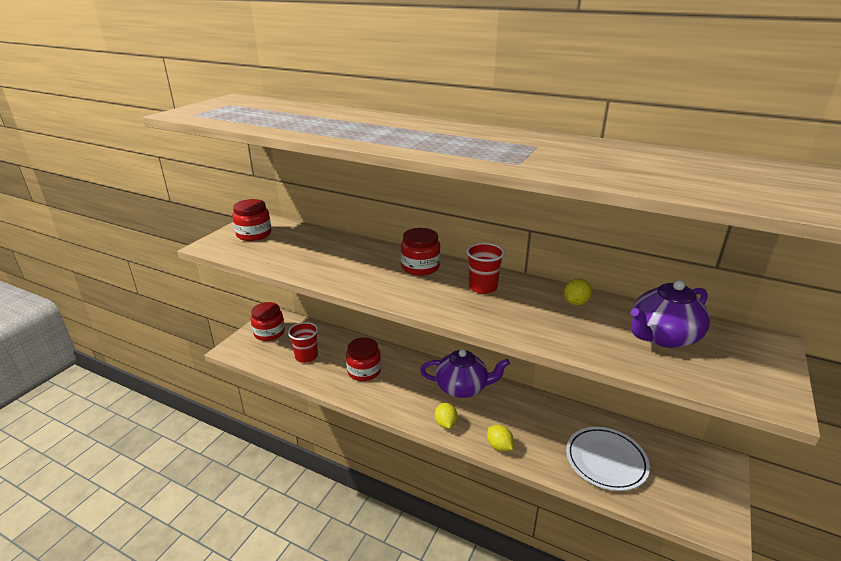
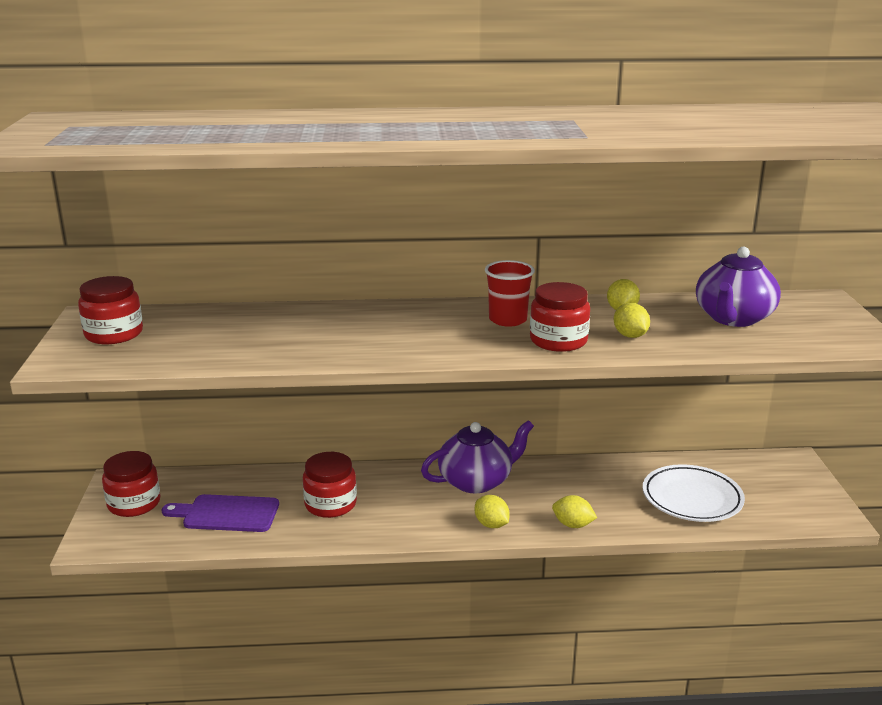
camera: 30 degrees left, 5 degrees down
red cup [288,322,318,363] -> purple cutting board [162,494,279,532]
red jar [401,228,441,276] -> red jar moved to [530,282,590,352]
none -> yellow lemon [614,303,650,338]

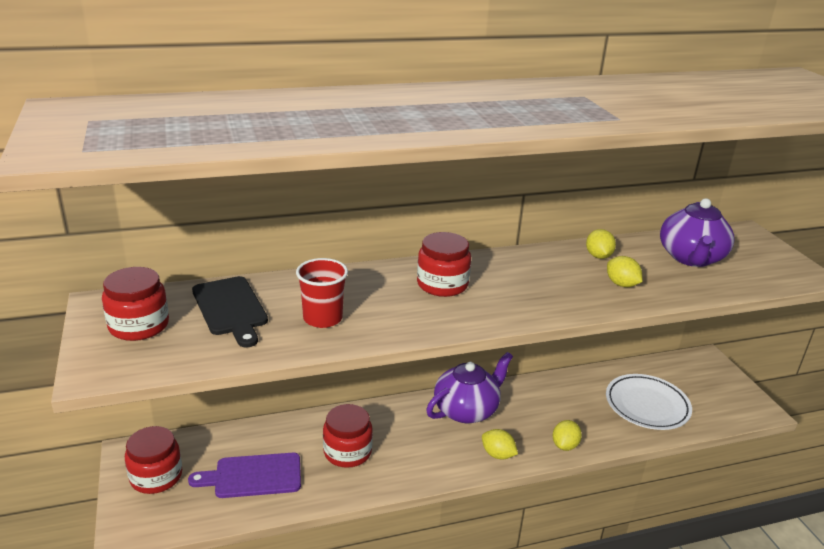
camera: 15 degrees left, 5 degrees up
red cup [485,260,535,327] -> red cup moved to [296,258,348,328]
red jar [530,282,590,352] -> red jar moved to [417,232,471,297]
yellow lemon [552,495,597,528] -> yellow lemon turned 75 degrees counterclockwise [553,420,582,451]
none -> black cutting board [192,276,268,348]

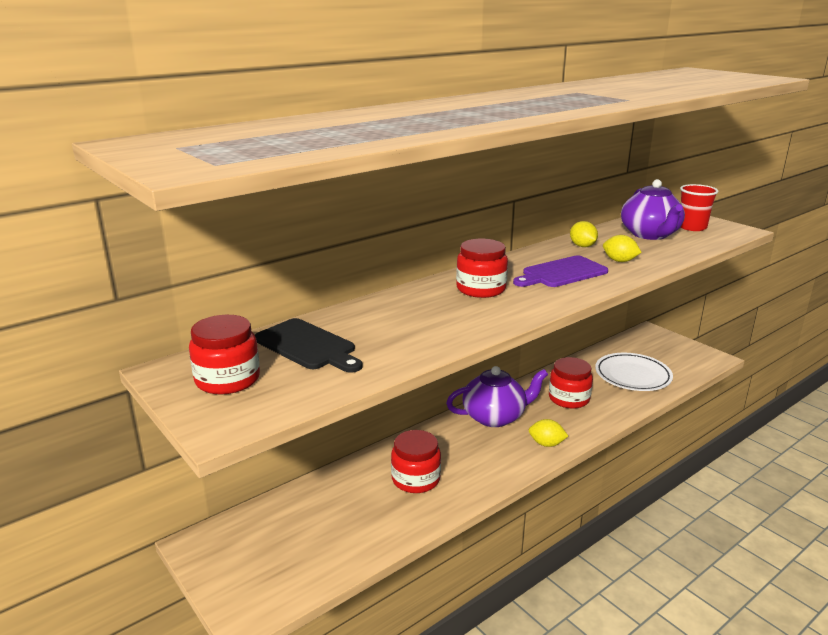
camera: 20 degrees left, 5 degrees down
red jar [125,426,182,494] -> red jar moved to [549,357,593,409]
purple cutting board [188,453,301,498] -> purple cutting board moved to [513,256,608,287]
red cup [296,258,348,328] -> red cup moved to [680,184,718,231]
purple teapot [426,352,513,423] -> purple teapot turned 45 degrees clockwise [446,366,548,427]
yellow lemon [553,420,582,451] -> none

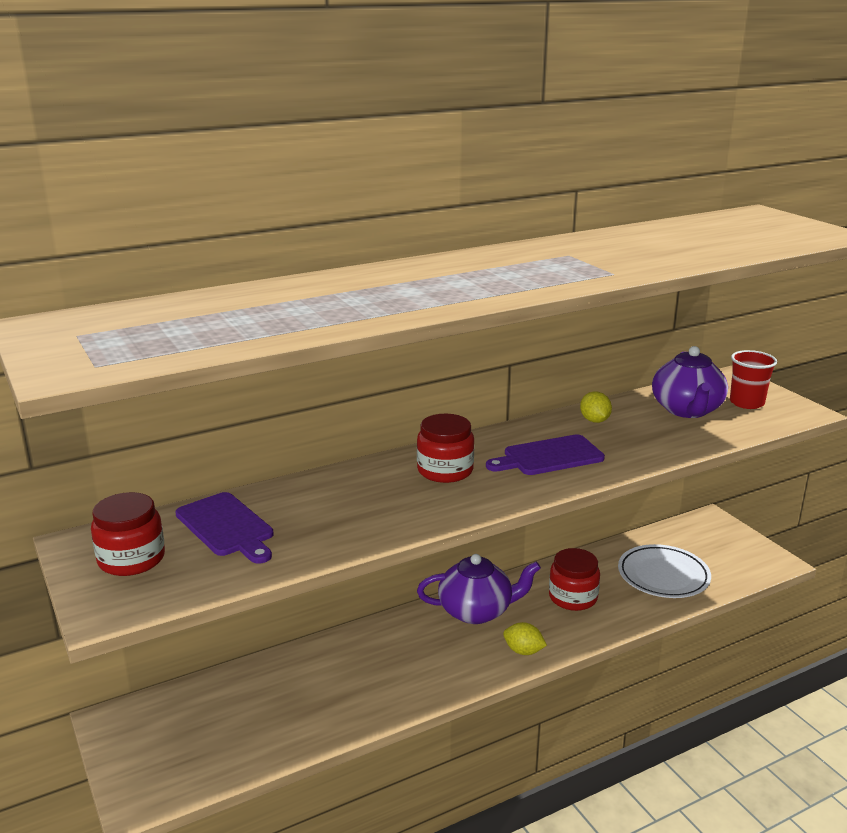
camera: 10 degrees right, 0 degrees up
black cutting board [255,318,363,373] -> purple cutting board [175,492,274,564]
red jar [391,430,441,493] -> none
yellow lemon [603,235,642,262] -> none

